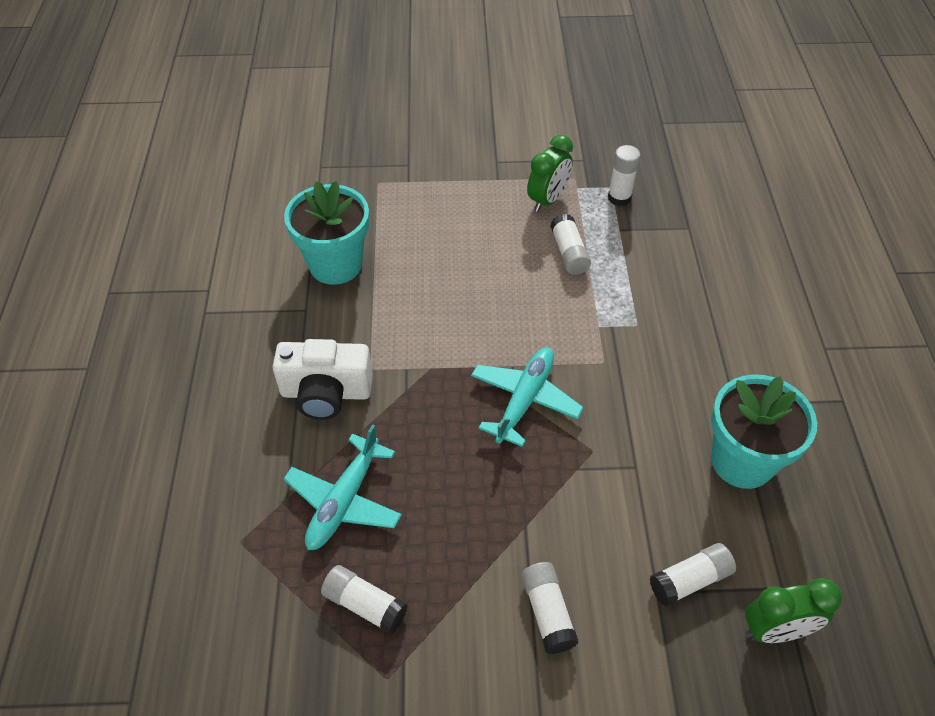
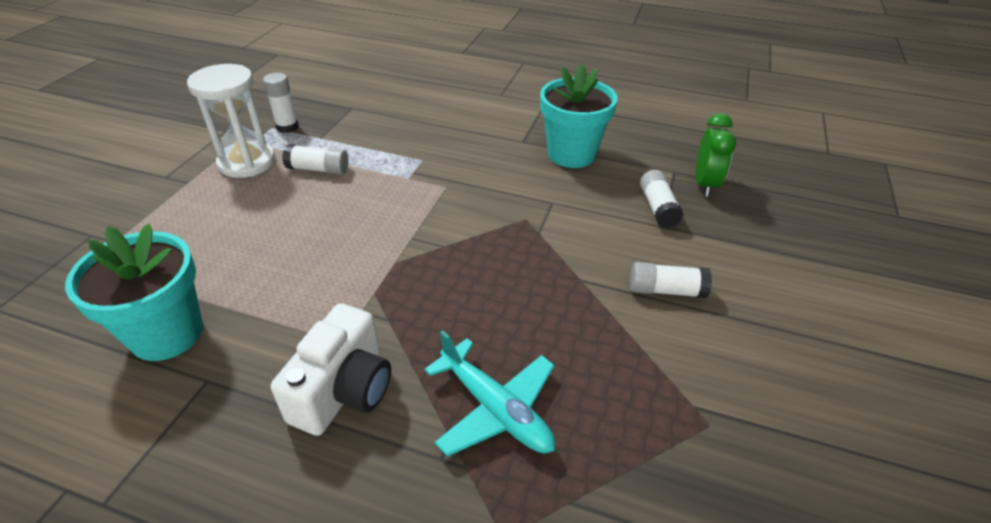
camera: 70 degrees left, 10 degrees down
white glue stick [321,565,408,634] -> none
turquoise plane [471,347,584,447] -> none
green clock [527,135,573,212] -> white hourglass [187,64,275,178]

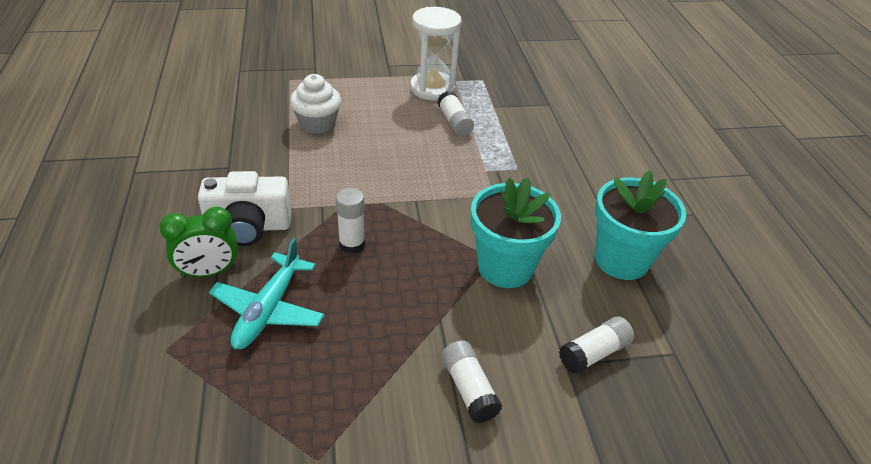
camera: 60 degrees right, 0 degrees up
turquoise flower pot [65,224,203,361] -> turquoise flower pot moved to [471,177,561,288]
white glue stick [263,73,299,133] -> white glue stick moved to [336,188,365,254]
green clock [696,113,736,197] -> green clock moved to [159,206,238,278]
none -> white cupcake [290,74,341,134]

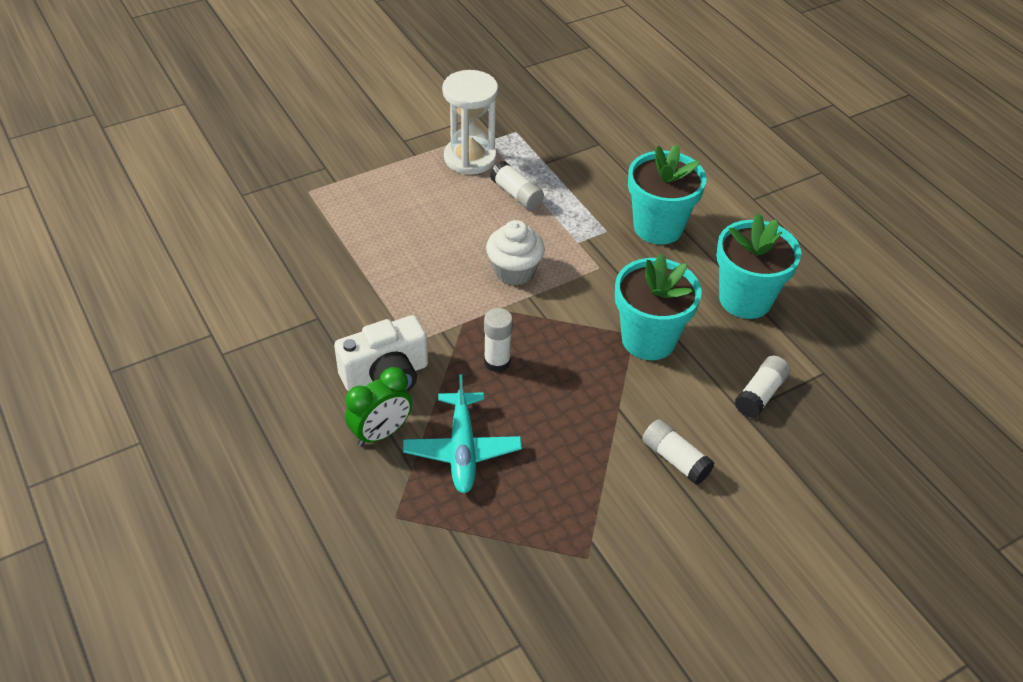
camera: 20 degrees left, 5 degrees up
white cupcake [290,74,341,134] -> white cupcake moved to [486,220,545,285]
none -> turquoise flower pot [628,145,706,245]

